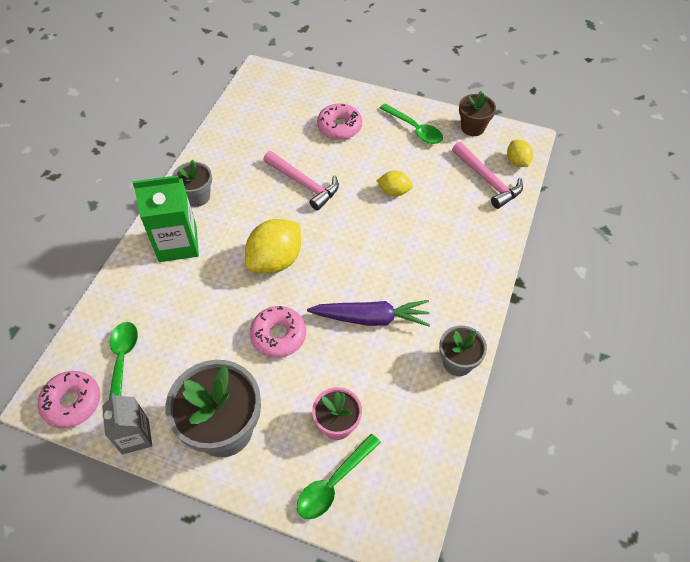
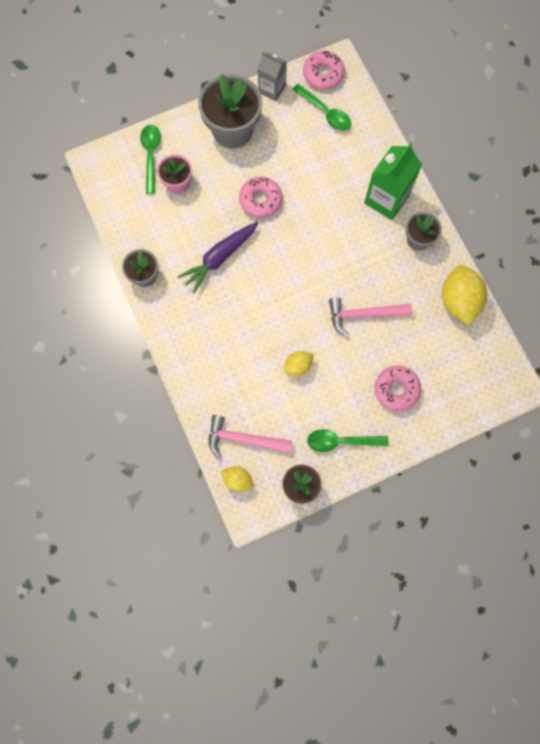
camera: 135 degrees right, 20 degrees up
yellow lemon [245,219,301,274] -> yellow lemon moved to [442,265,487,325]

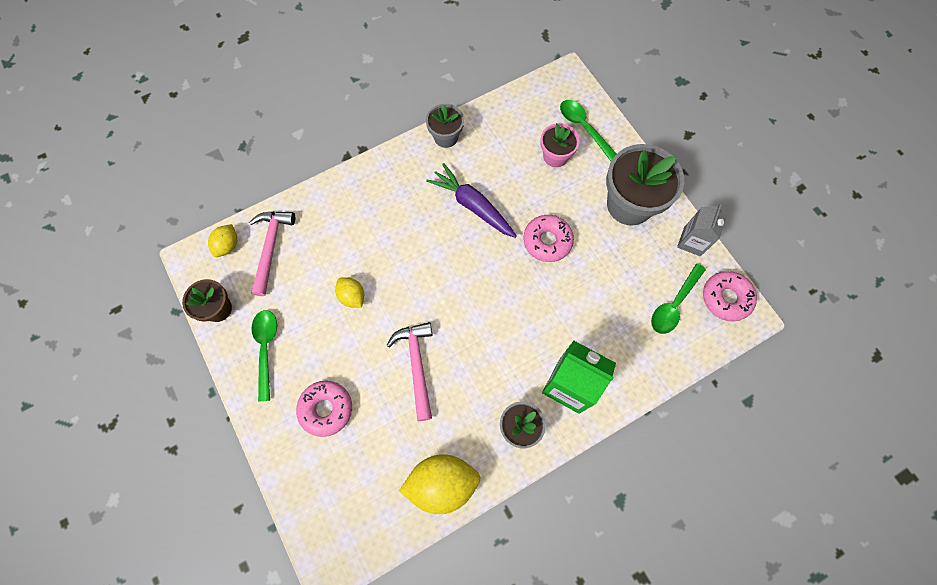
camera: 85 degrees right, 5 degrees down
green spoon [140,125,161,194] -> green spoon turned 120 degrees counterclockwise [560,100,616,161]

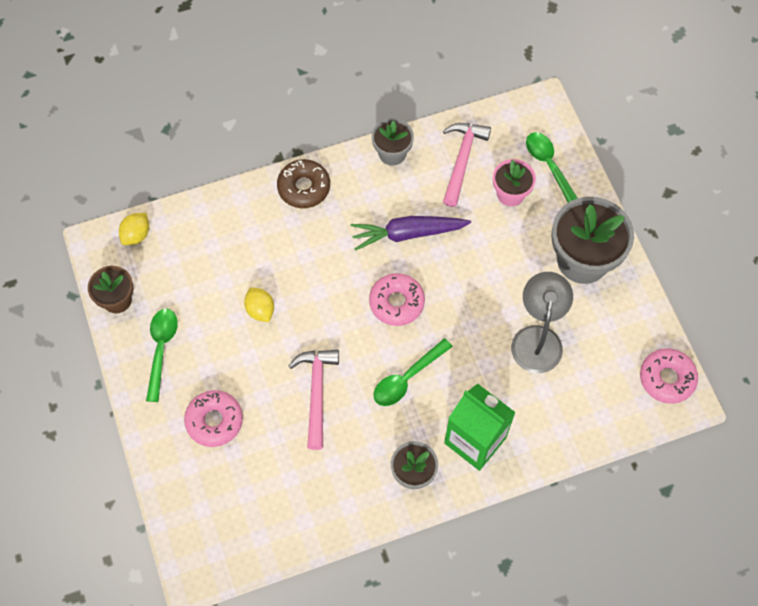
camera: 10 degrees right, 5 degrees down
pink hammer [249,212,295,296] -> pink hammer moved to [443,123,491,207]
yellow lemon [399,454,481,514] -> none
purple carrot [426,163,517,238] -> purple carrot turned 60 degrees counterclockwise [350,216,471,251]
pink donut [523,215,574,262] -> pink donut moved to [369,273,425,326]
green spoon [651,263,706,334] -> green spoon moved to [373,338,453,406]
grey carton [677,204,727,256] -> none
none -> brown donut [277,159,330,208]
none -> grey lamp [511,272,573,373]

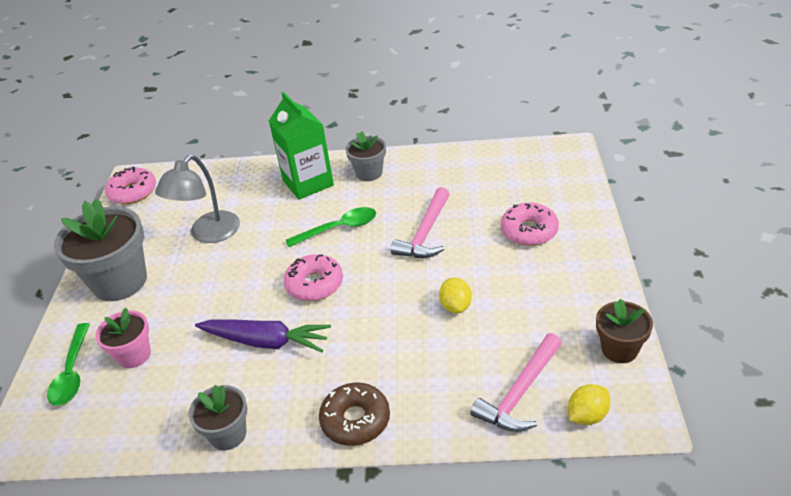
camera: 155 degrees left, 25 degrees down
green spoon [146,309,178,402] -> none
pink hammer [443,123,491,207] -> pink hammer moved to [470,333,562,432]

